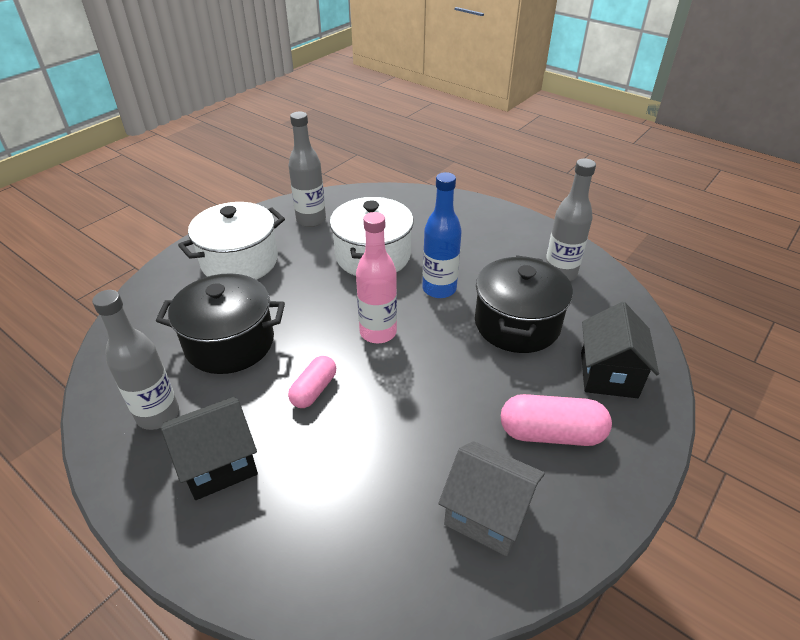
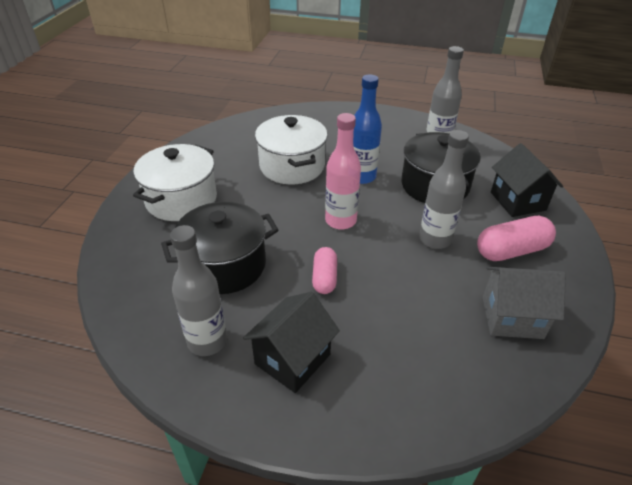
camera: 25 degrees left, 0 degrees up
grey bottle [288,111,326,227] -> grey bottle moved to [419,130,469,249]

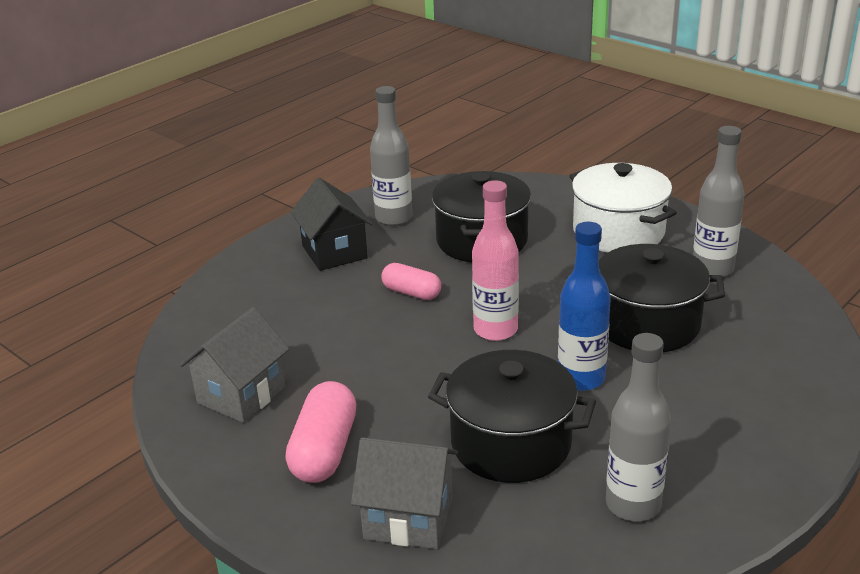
camera: 120 degrees right, 10 degrees down
white pot [255,115,328,184] -> black pot [599,244,725,352]
grey bottle [419,130,469,249] -> grey bottle moved to [693,126,744,277]
black house [491,143,563,217] -> grey house [351,437,458,549]

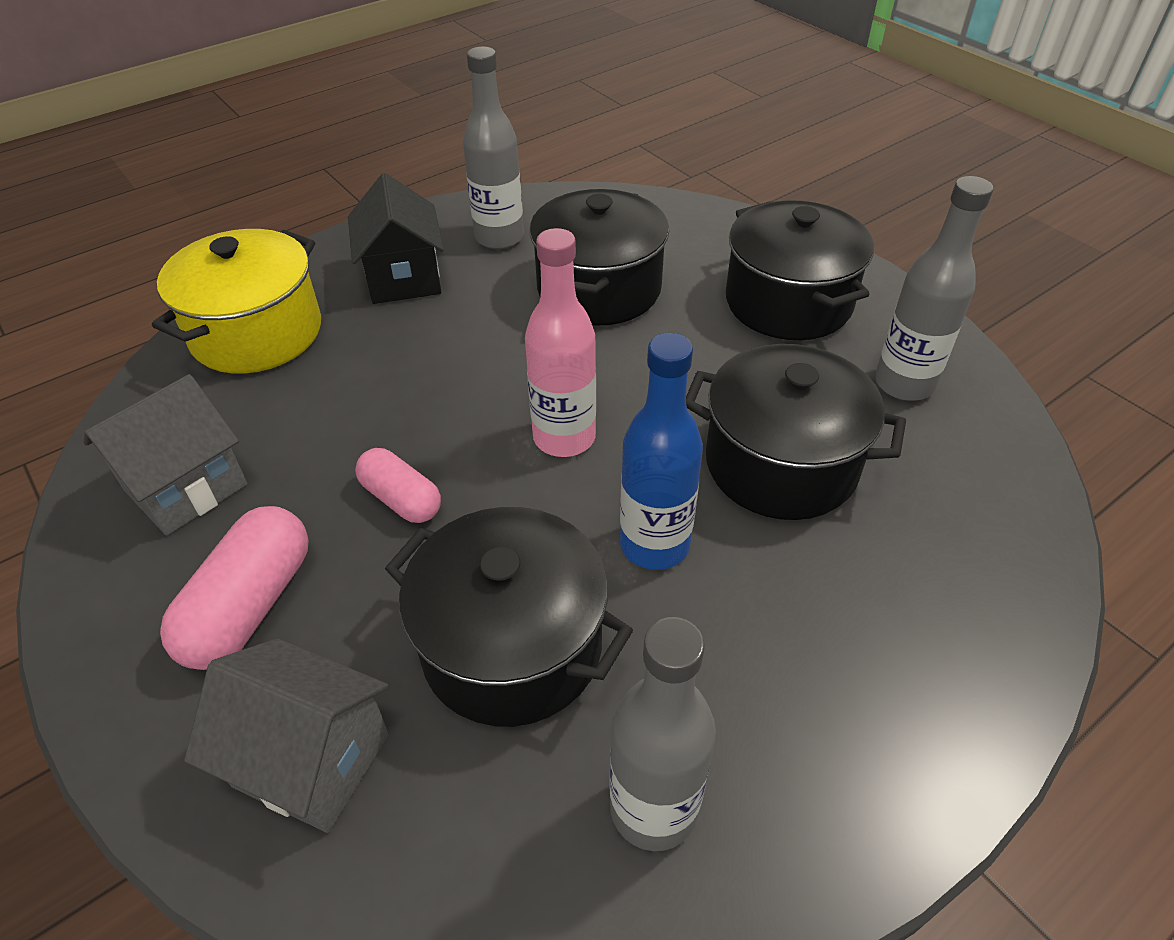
camera: 10 degrees right, 15 degrees up
pink capsule [381,263,441,300] -> pink capsule moved to [355,448,441,523]
white pot [570,163,677,253] -> black pot [726,200,874,340]
none -> yellow pot [152,229,321,374]

